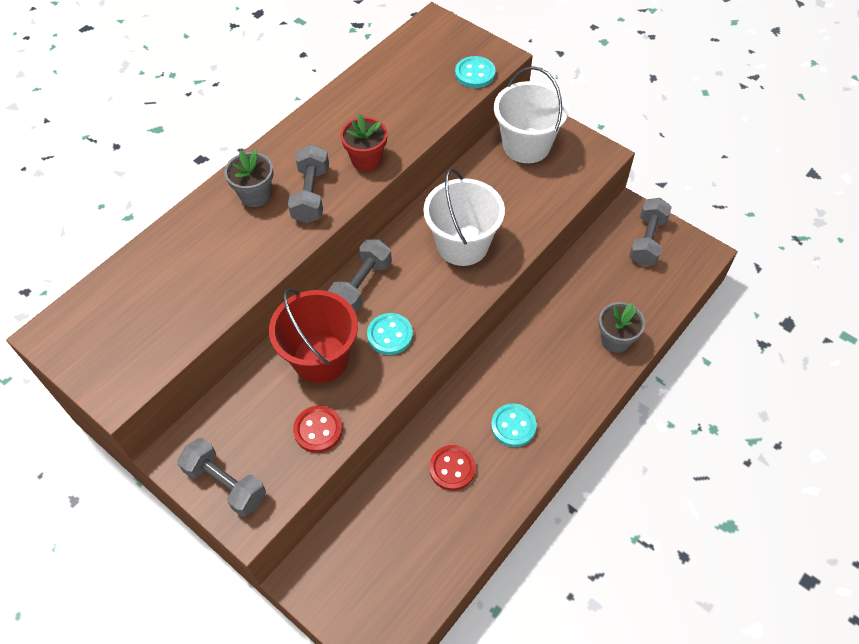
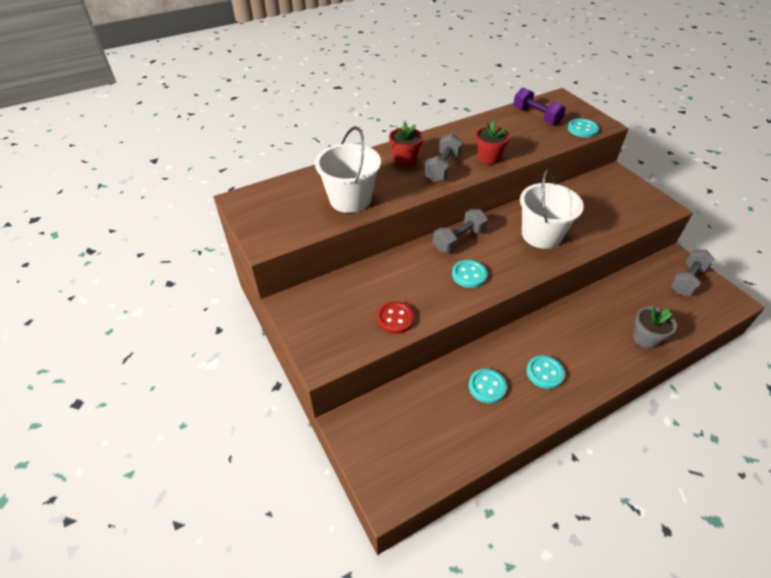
camera: 20 degrees right, 10 degrees down
grey dumbbell [177,438,266,517] -> none
grey flower pot [224,150,274,207] -> red flower pot [389,122,423,166]
red bucket [269,288,358,383] -> none
red button [429,445,476,491] -> turquoise button [469,369,507,404]
white bucket [494,66,569,163] -> white bucket moved to [315,126,381,213]
none -> purple dumbbell [513,87,566,126]

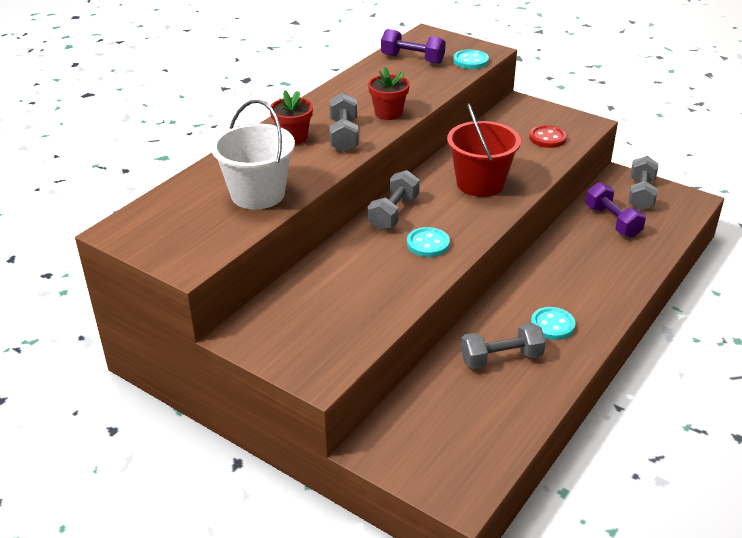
camera: 25 degrees left, 10 degrees down
red button [377,301,414,334] -> red button moved to [529,125,567,148]
turquoise button [469,369,507,404] -> grey dumbbell [461,323,546,369]
white bucket [520,169,584,249] -> red bucket [447,103,521,197]
grey flower pot [633,306,677,349] -> none
none -> purple dumbbell [585,182,646,238]

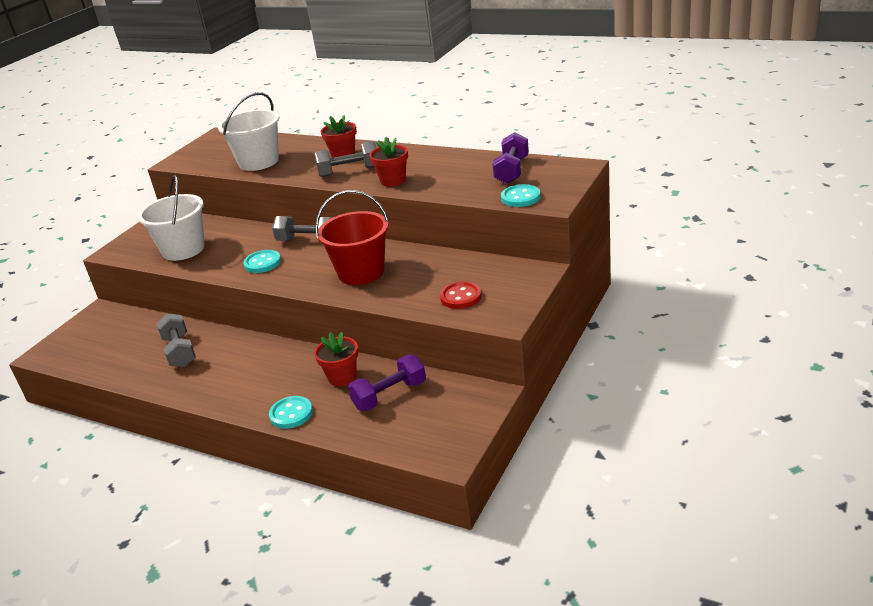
camera: 85 degrees right, 5 degrees down
turquoise button [531,307,575,340] -> turquoise button moved to [269,396,313,429]
grey dumbbell [628,156,658,210] -> none
none -> white bucket [138,175,205,261]
none -> red flower pot [314,332,358,386]

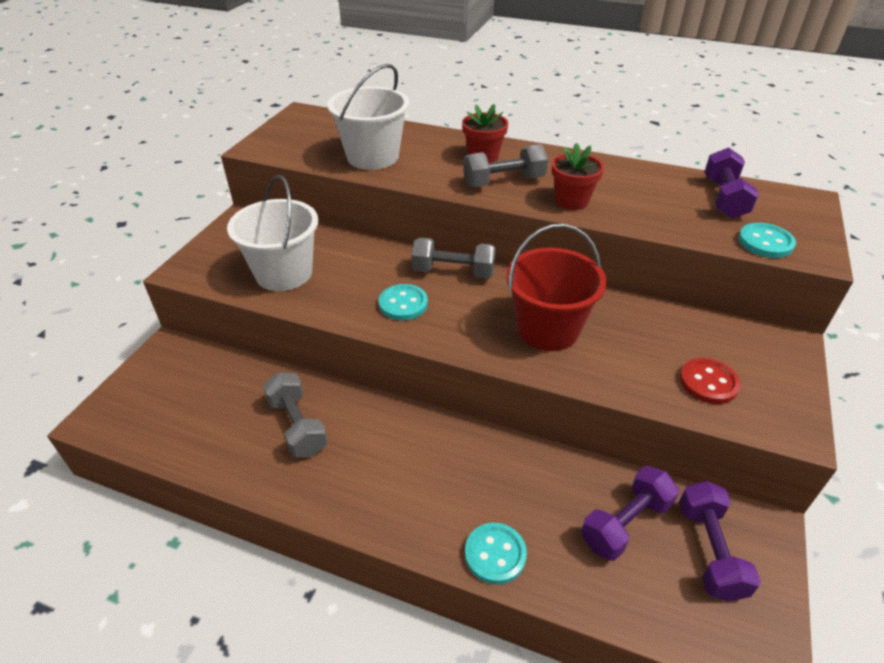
camera: 10 degrees left, 10 degrees up
red flower pot [314,332,358,386] -> none
none -> purple dumbbell [679,481,761,602]

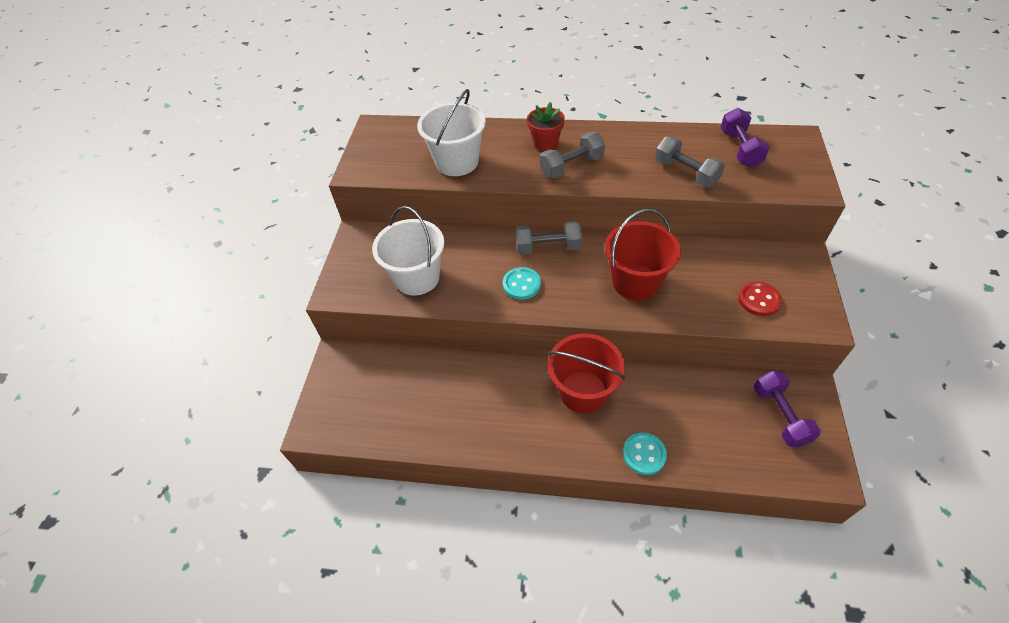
camera: 10 degrees left, 10 degrees up
grey dumbbell [263,372,328,458] -> grey dumbbell moved to [655,136,725,188]
red flower pot [552,143,604,210] -> none
purple dumbbell [581,466,679,561] -> none
turquoise button [738,223,796,258] -> none
none -> red bucket [548,333,625,414]

